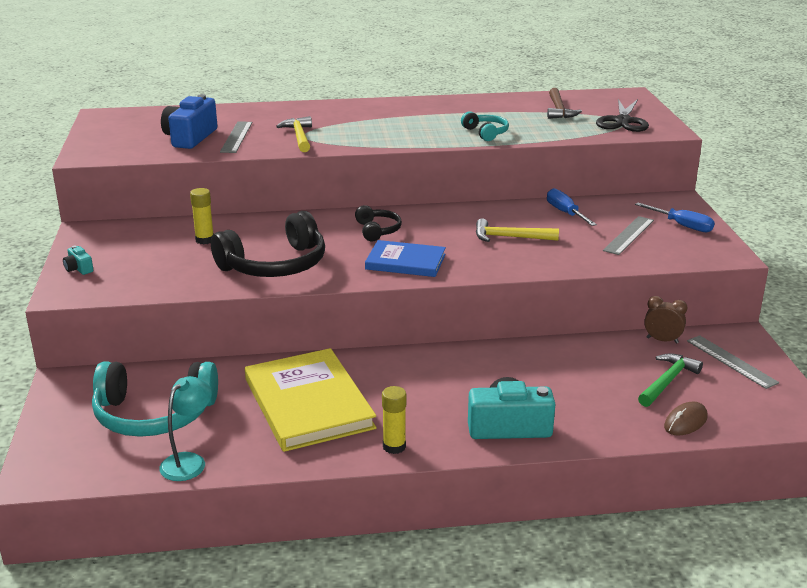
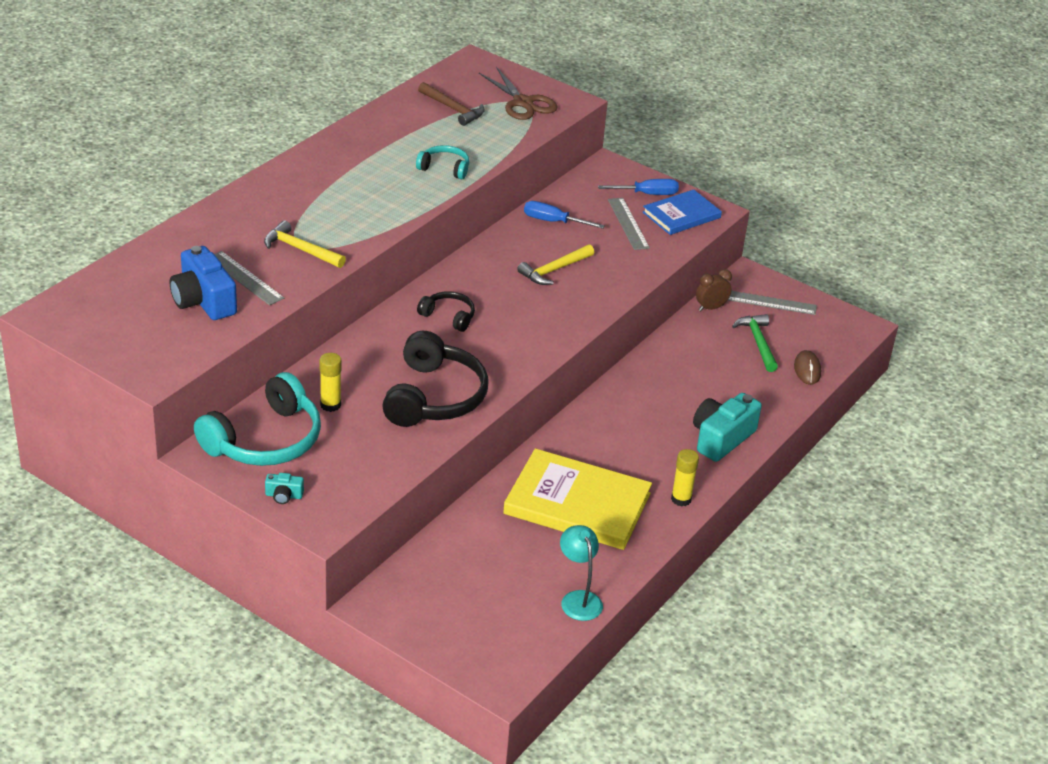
camera: 50 degrees left, 10 degrees up
turquoise headphones [92,361,218,437] -> turquoise headphones moved to [194,372,321,466]
blue book [365,240,446,277] -> blue book moved to [643,190,722,235]
black scissors [596,99,649,132] -> brown scissors [479,67,558,120]

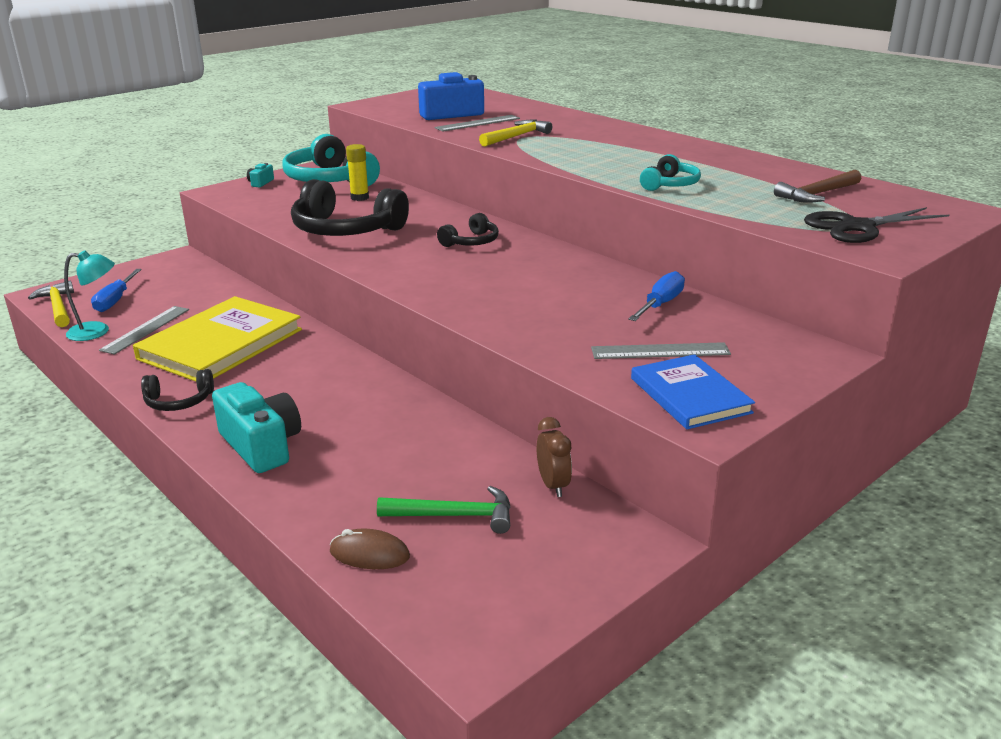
camera: 105 degrees right, 10 degrees down
brown scissors [479,67,558,120] -> black scissors [804,207,949,243]
yellow hammer [517,244,594,285] -> yellow hammer moved to [28,281,74,327]
blue screwdriver [598,179,679,195] -> blue screwdriver moved to [91,269,142,312]
yellow glue stick [671,449,699,506] -> black headphones [141,369,214,411]
grey ruler [728,291,817,315] -> grey ruler moved to [99,306,189,355]

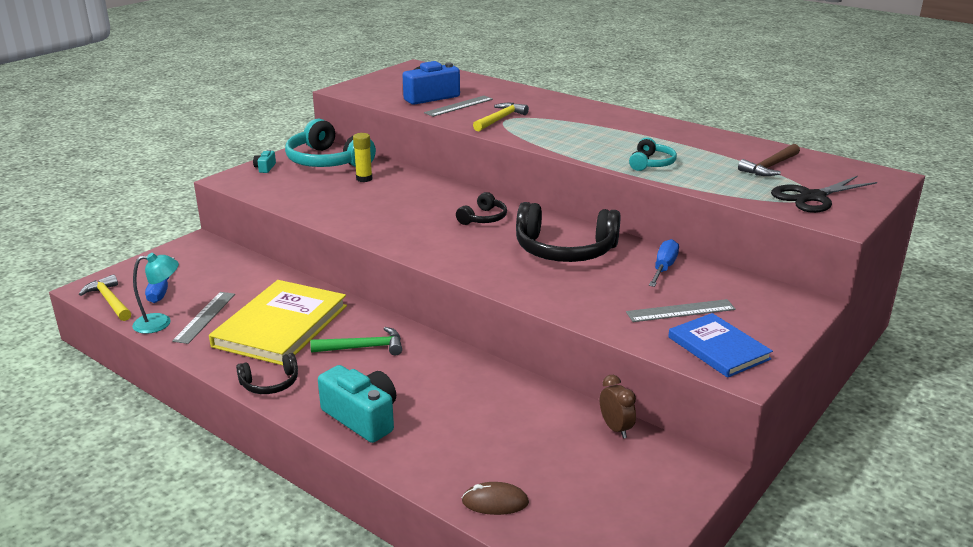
camera: 10 degrees left, 0 degrees up
black headphones [291,179,409,236] -> black headphones moved to [516,202,621,262]
green hammer [377,486,511,534] -> green hammer moved to [310,327,402,355]

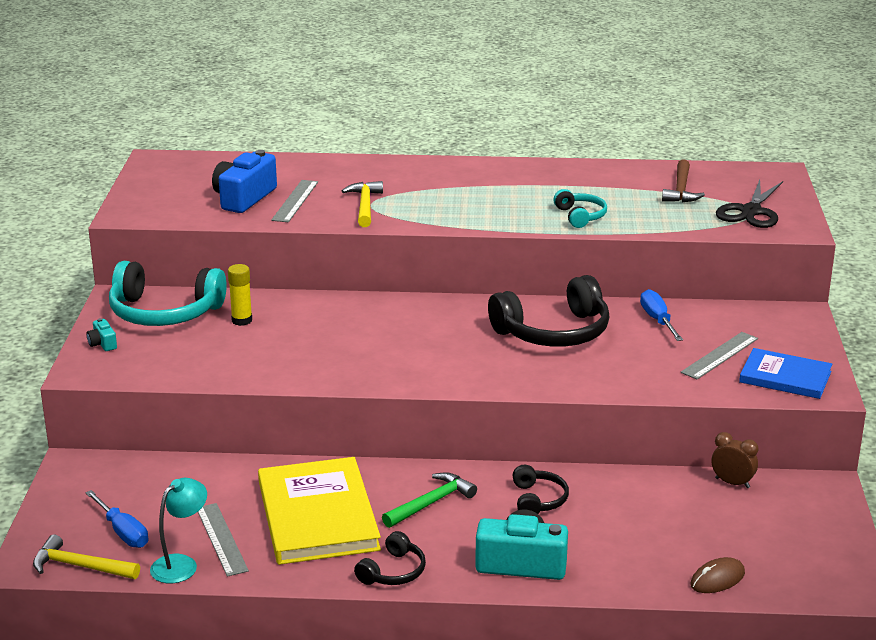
camera: 35 degrees left, 0 degrees up
black headphones [456,192,507,225] -> black headphones moved to [513,465,569,514]

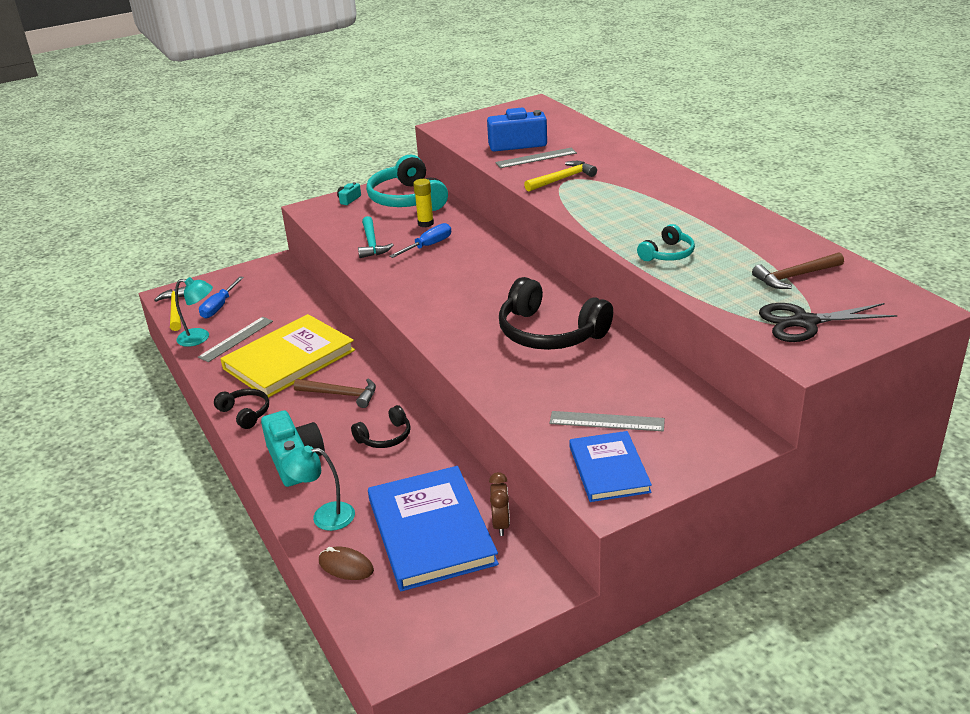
camera: 60 degrees right, 5 degrees up
black headphones [354,531,426,585] -> black headphones turned 135 degrees counterclockwise [214,389,269,429]
green hammer [382,472,477,528] -> brown hammer [294,378,376,408]
blue screwdriver [640,289,683,341] -> blue screwdriver moved to [389,223,451,258]
none -> turquoise lamp [282,446,355,531]
none -> turquoise hammer [358,216,394,258]
none -> blue book [368,466,499,591]

